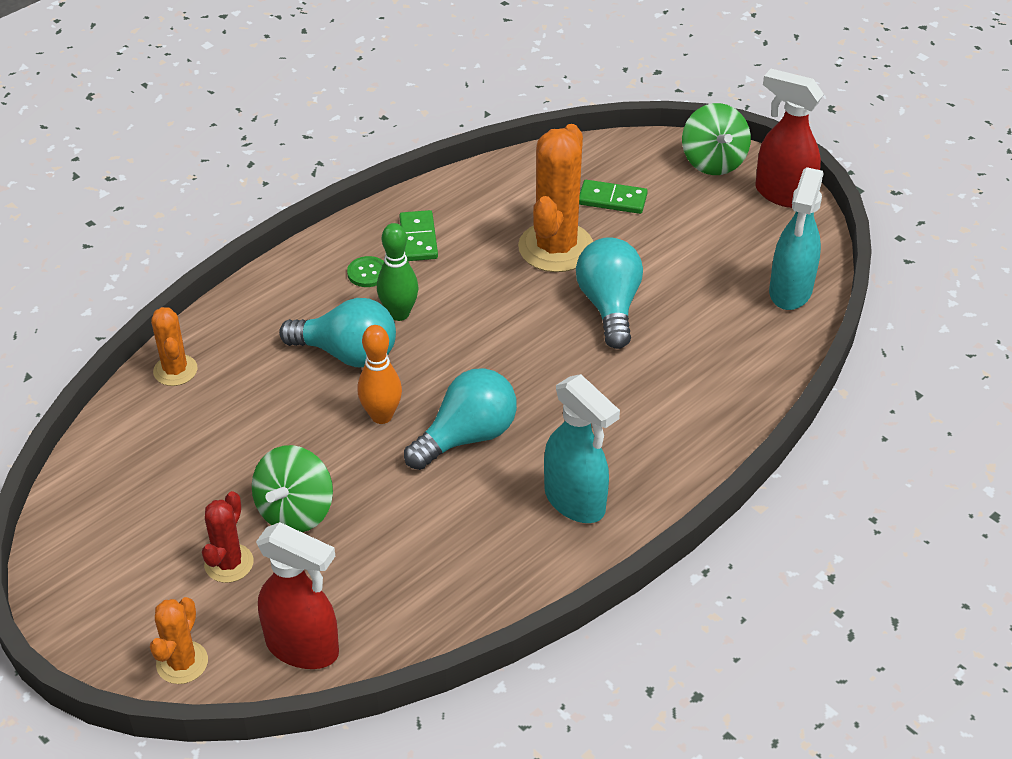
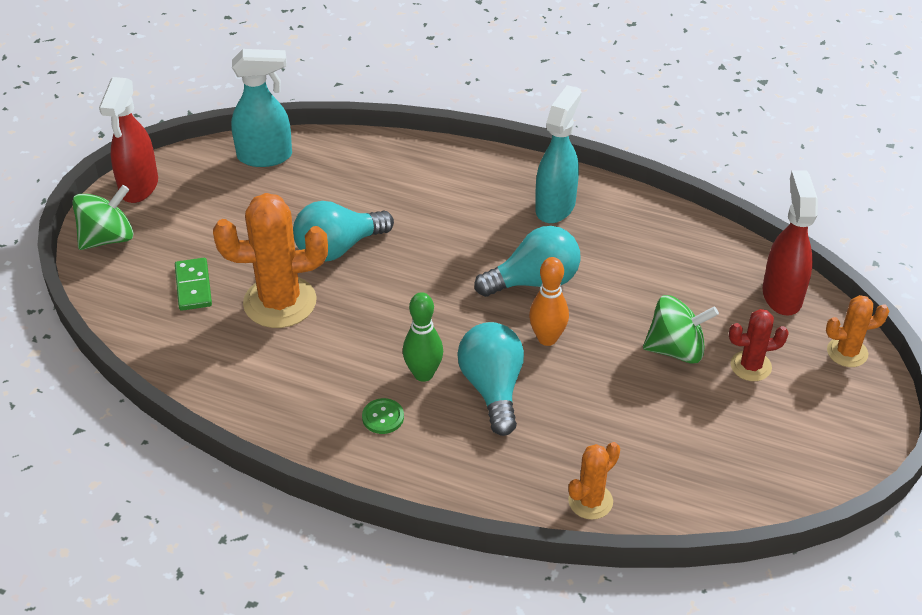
camera: 115 degrees left, 0 degrees up
green domino [399,210,438,261] -> none
turquoise light bulb [404,368,517,470] -> turquoise light bulb turned 135 degrees clockwise [474,226,580,297]

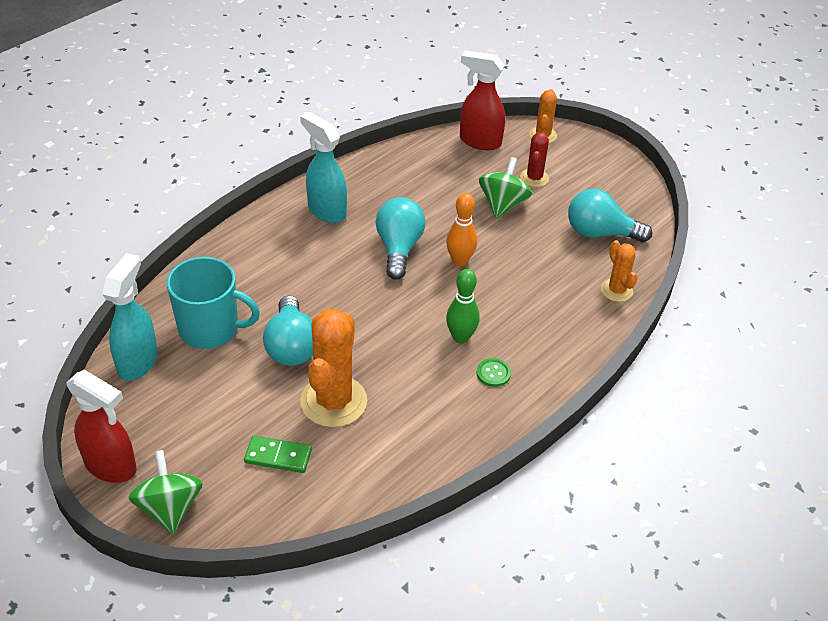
camera: 70 degrees left, 0 degrees up
turquoise light bulb [457,322,524,436] -> turquoise light bulb moved to [568,189,652,243]
none -> turquoise mug [167,257,260,349]

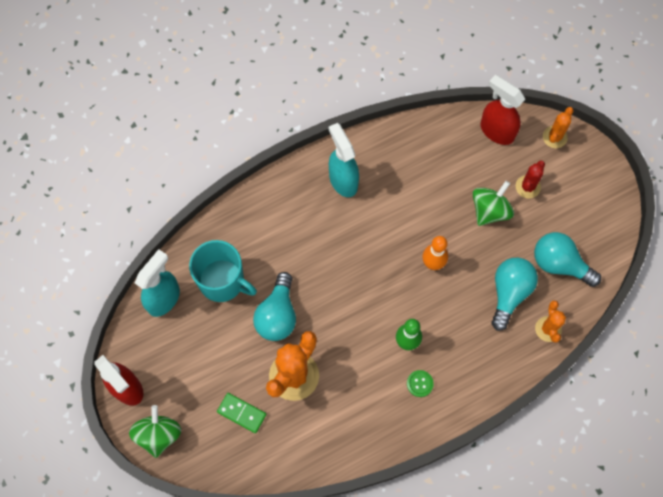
camera: 20 degrees right, 25 degrees up
turquoise light bulb [376,197,425,280] -> turquoise light bulb moved to [492,258,538,331]

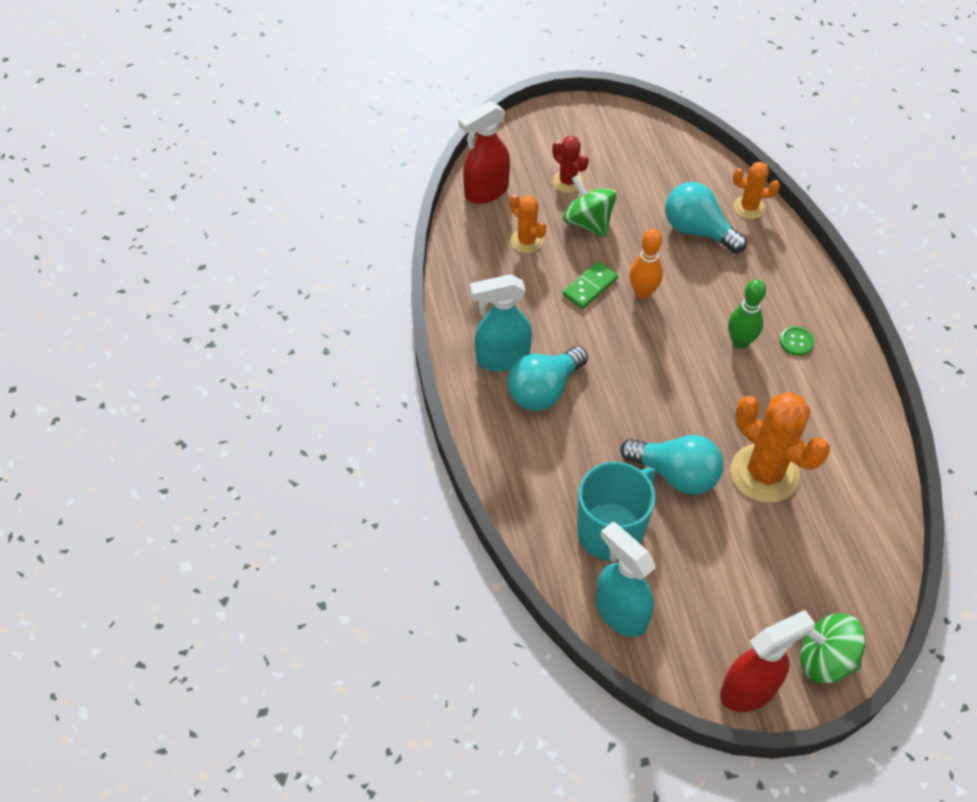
camera: 75 degrees left, 15 degrees down
green domino [217,393,267,433] -> green domino moved to [563,261,618,309]
turquoise light bulb [534,232,601,287] -> turquoise light bulb moved to [507,346,588,411]
orange cactus [543,107,574,148] -> orange cactus moved to [510,194,546,253]

